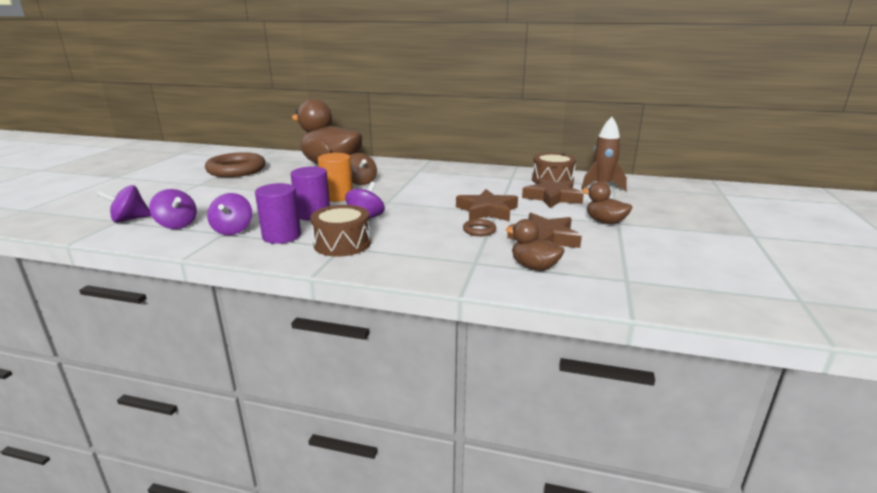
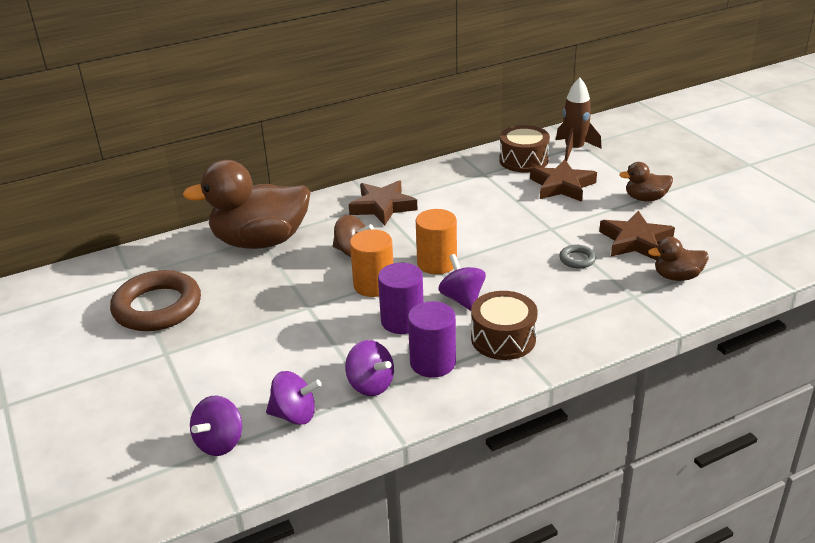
camera: 40 degrees left, 10 degrees up
brown star [456,189,518,221] -> brown star moved to [349,180,418,225]
brown ring [463,219,496,236] -> grey ring [559,245,596,269]
none -> orange cylinder [416,209,457,274]

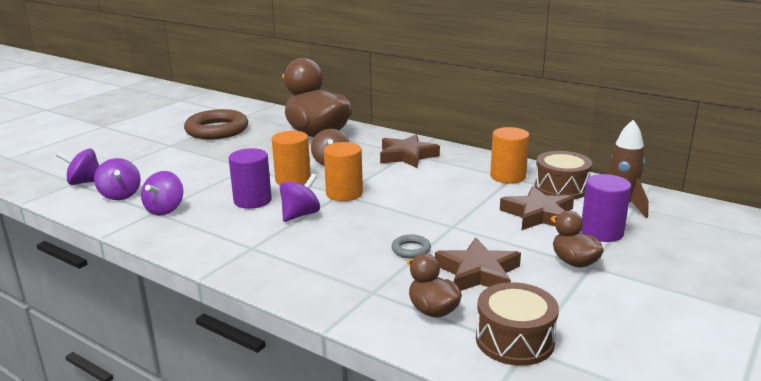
camera: 60 degrees right, 10 degrees down
purple cylinder [408,301,456,378] -> purple cylinder moved to [581,174,631,242]
brown drum [471,291,538,360] -> brown drum moved to [476,282,559,366]
none -> orange cylinder [490,127,529,183]

